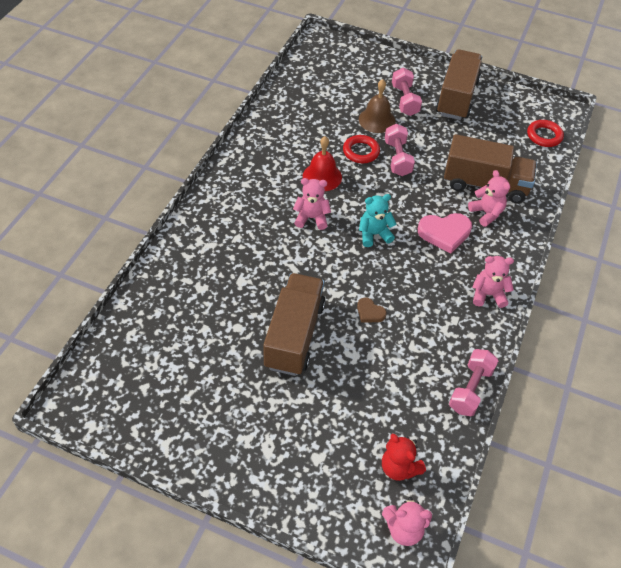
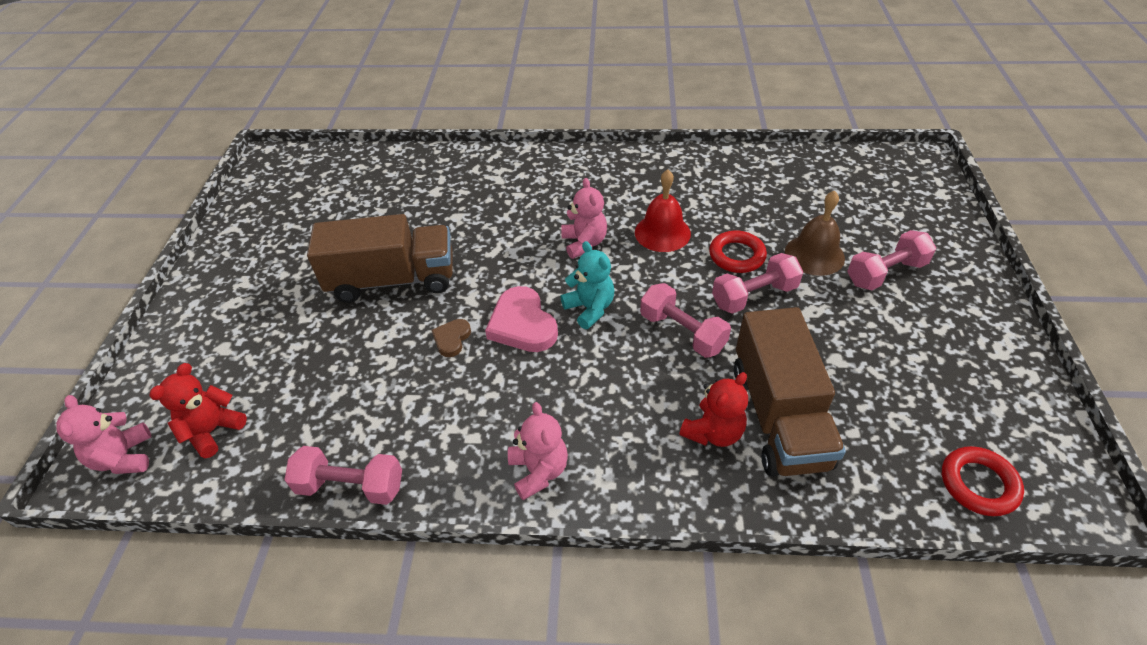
camera: 75 degrees right, 5 degrees down
pink heart [418,213,472,253] -> pink heart moved to [485,286,558,352]
brown truck [436,49,482,120] -> none
pink teddy bear [468,170,510,227] -> red teddy bear [679,372,748,447]
none -> pink dumbbell [640,283,731,358]

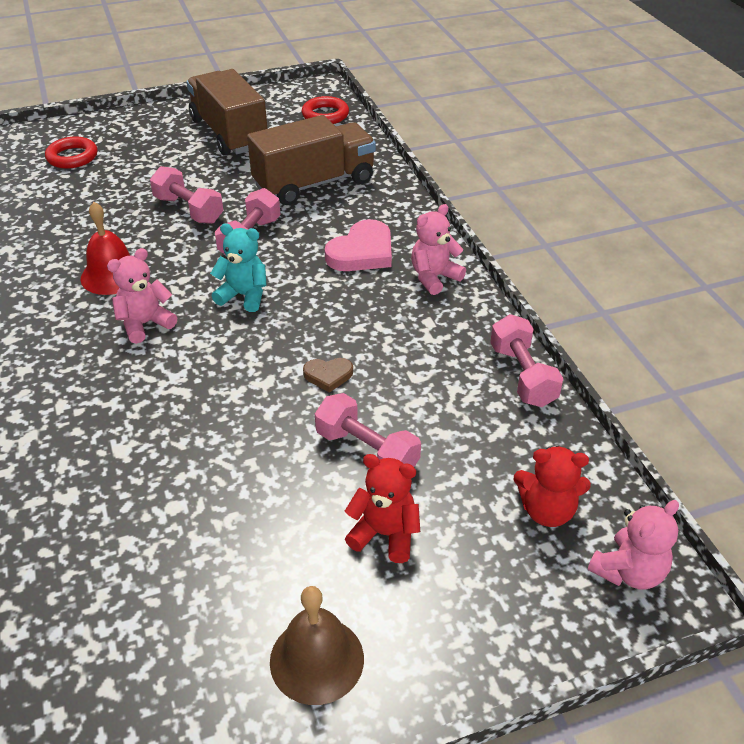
camera: 115 degrees left, 5 degrees down
brown truck [307,214,453,303] -> brown truck moved to [187,69,267,156]
pink heart [485,286,558,352] -> pink heart moved to [325,219,392,271]
turquoise teddy bear [561,241,615,329] -> turquoise teddy bear turned 75 degrees clockwise [210,223,267,312]
red teddy bear [679,372,748,447] -> red teddy bear moved to [345,454,420,563]
red ring [709,230,767,273] -> red ring moved to [45,137,97,169]
brown bell [785,191,845,276] -> brown bell moved to [270,586,364,705]
pink dumbbell [847,230,936,290] -> pink dumbbell moved to [315,393,421,467]

